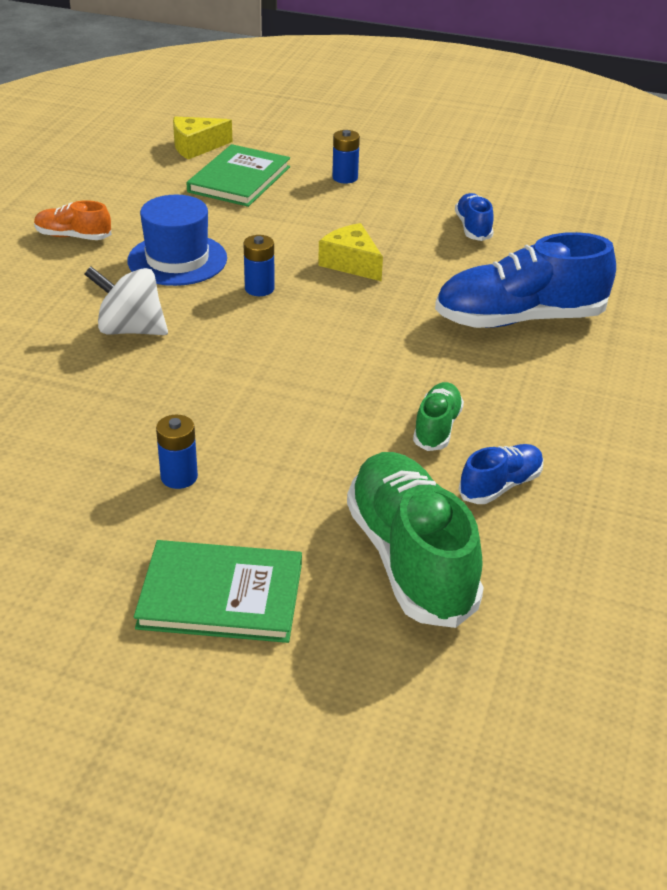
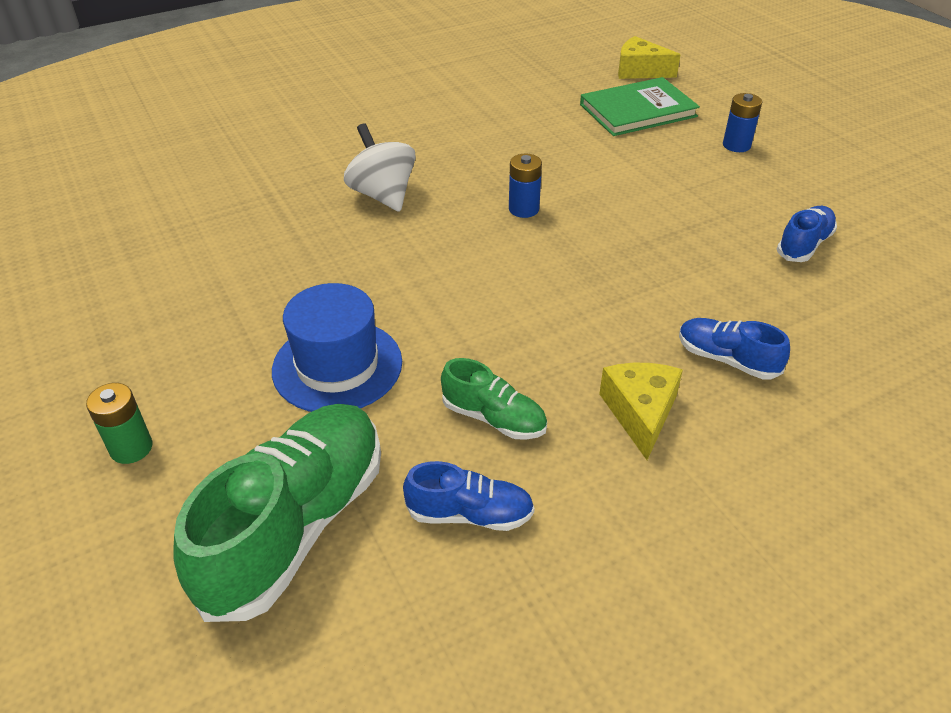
camera: 45 degrees right, 5 degrees up
orange shoe [34,200,112,240] -> none
blue hat [127,195,227,286] -> blue hat moved to [272,283,402,412]
green book [134,540,302,643] -> green battery [86,383,152,464]
blue battery [156,415,198,489] -> none
yellow cheese [318,223,383,281] -> yellow cheese moved to [599,363,683,460]
green shoe [413,382,464,451] -> green shoe turned 60 degrees clockwise [441,358,547,440]
blue shoe [435,232,616,328] -> blue shoe [679,318,790,380], size x0.50

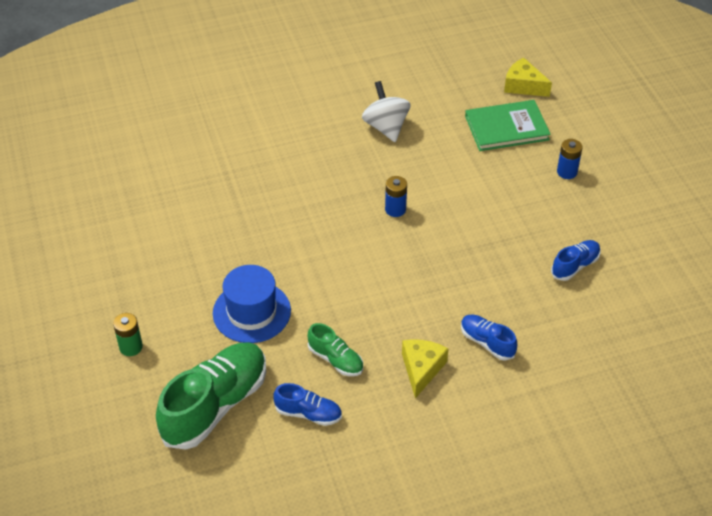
camera: 10 degrees right, 5 degrees up
white spinning top [344,123,416,212] -> white spinning top moved to [362,81,410,142]

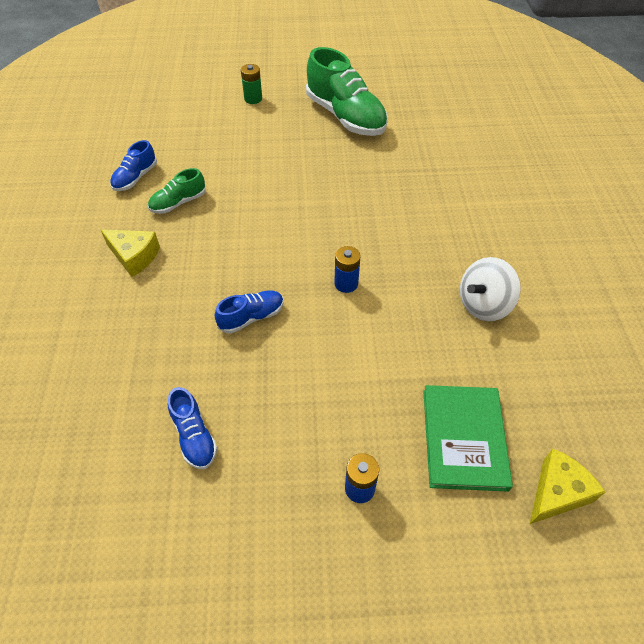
camera: 105 degrees right, 5 degrees up
green shoe [156,342,266,450] -> green shoe moved to [306,47,388,136]
blue hat [213,265,291,343] -> none
white spinning top [362,81,410,142] -> white spinning top turned 150 degrees clockwise [460,257,521,321]
blue shoe [461,315,517,361] -> blue shoe moved to [215,290,284,333]

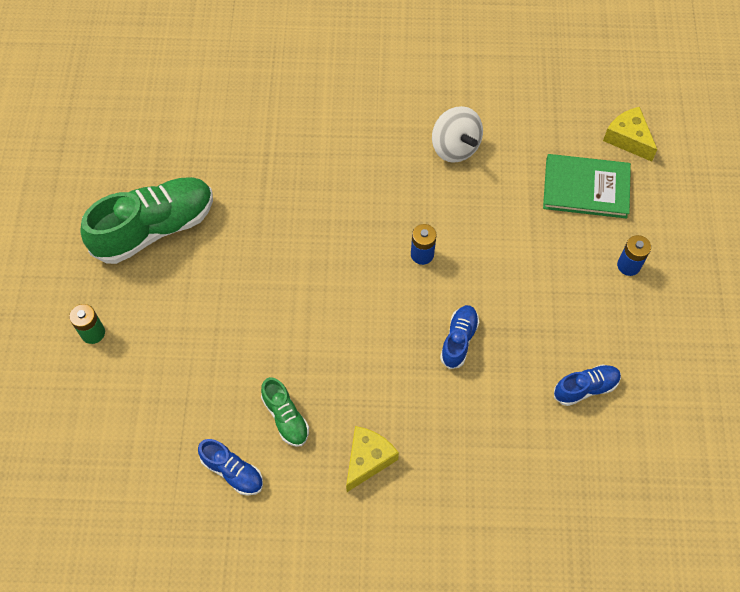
camera: 85 degrees left, 10 degrees up
blue shoe [215,290,284,333] -> blue shoe turned 45 degrees clockwise [440,305,479,369]

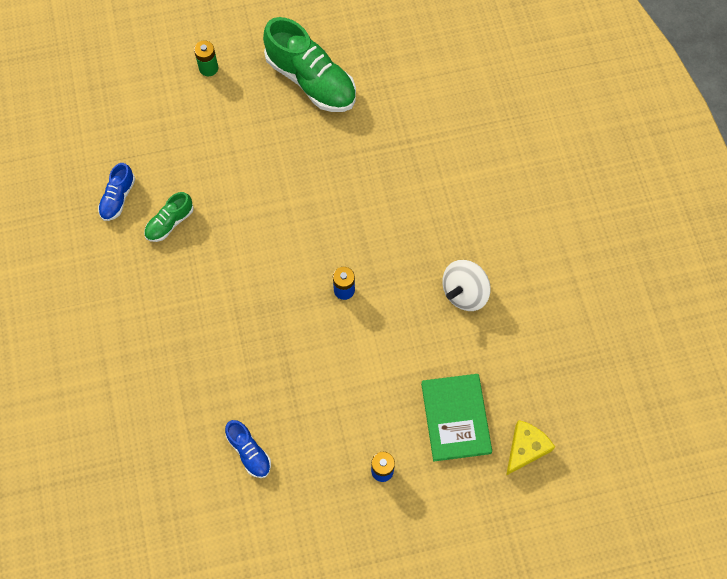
camera: 75 degrees right, 5 degrees up
yellow cheese [346,426,399,492] -> none
blue shoe [440,305,479,369] -> none

